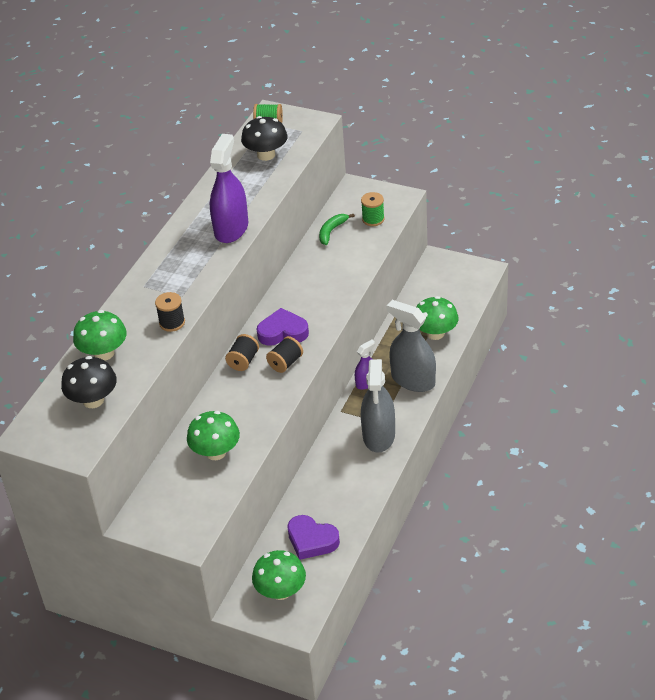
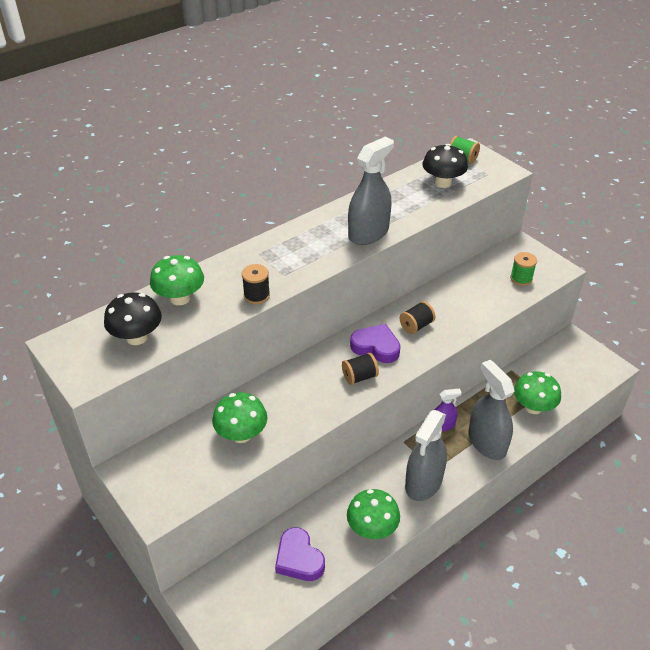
camera: 25 degrees right, 0 degrees up
purple spray bottle [210,134,248,243] -> grey spray bottle [348,136,394,245]
black spool [225,334,259,371] -> black spool moved to [400,301,435,334]
green mushroom [252,550,306,600] -> green mushroom moved to [347,489,400,539]
green banana [319,214,355,245] -> none

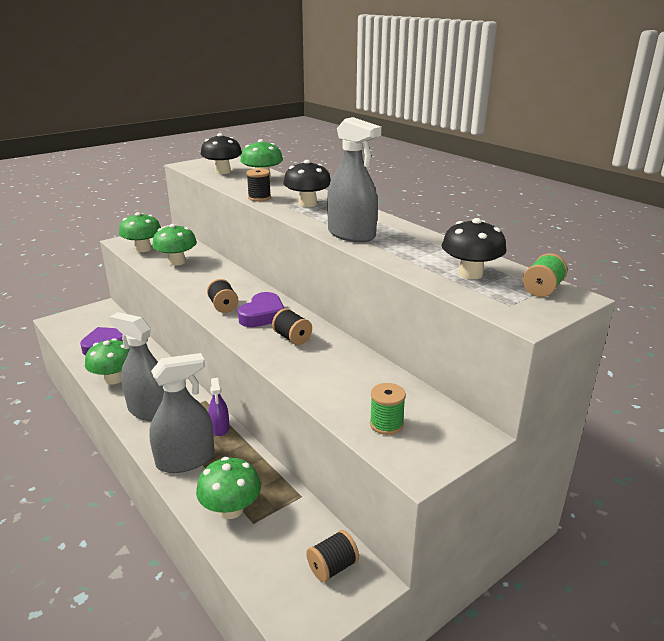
camera: 90 degrees right, 15 degrees down
none -> green mushroom [119,212,161,252]
none -> black mushroom [283,160,331,207]
none -> black spool [306,530,359,582]

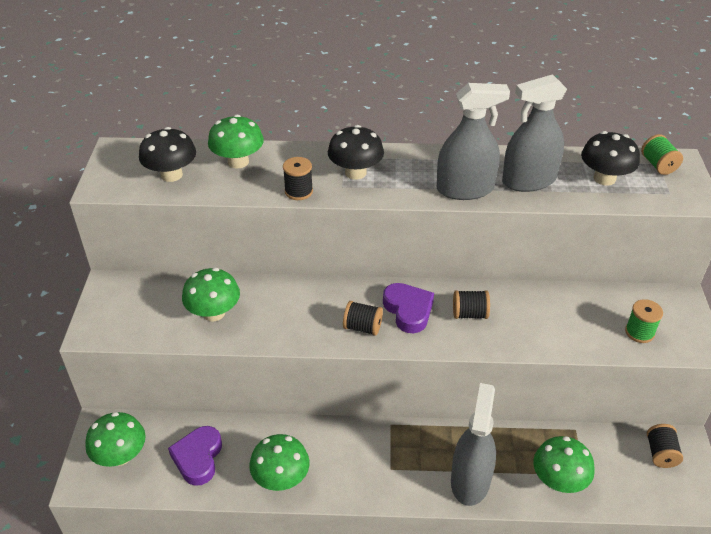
camera: 50 degrees left, 15 degrees up
grey spray bottle [109,312,164,421] -> grey spray bottle moved to [502,74,567,192]
green mushroom [119,212,161,252] -> green mushroom moved to [85,412,146,467]
purple spray bottle [208,378,229,436] -> none

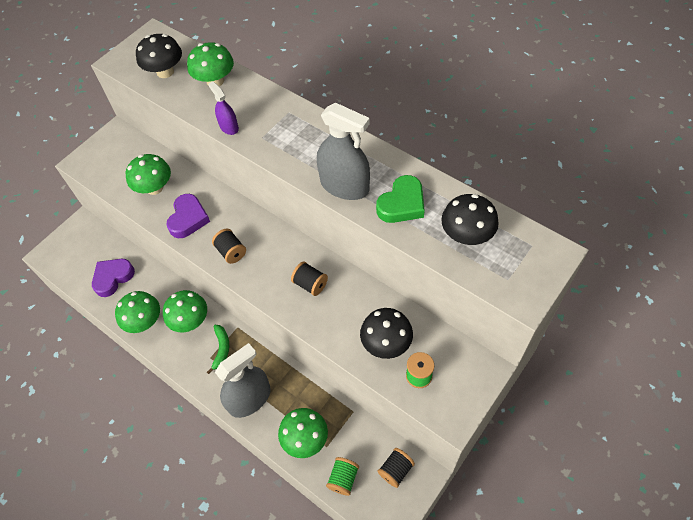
camera: 40 degrees right, 15 degrees up
green mushroom [85,412,146,467] -> green mushroom moved to [163,290,207,332]
black spool [283,157,313,200] -> purple spray bottle [208,81,239,135]
black mushroom [328,125,384,180] -> black mushroom moved to [360,308,413,359]
purple heart [383,283,434,333] -> purple heart moved to [166,194,210,238]
grey spray bottle [502,74,567,192] -> green heart [376,175,425,223]
green spool [641,134,683,175] -> green spool moved to [326,457,359,496]
none -> green banana [207,325,229,374]

